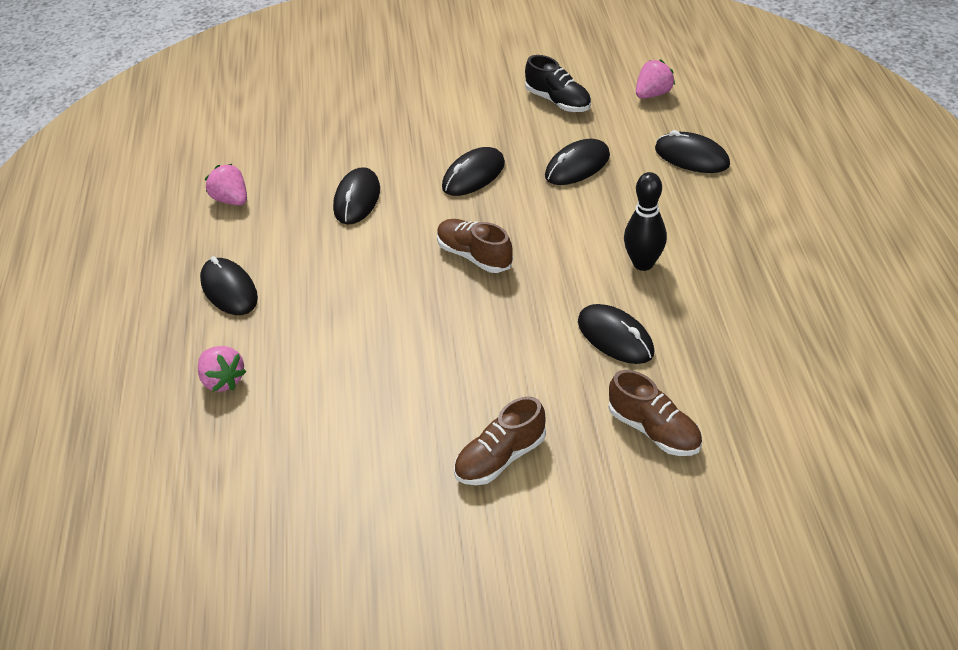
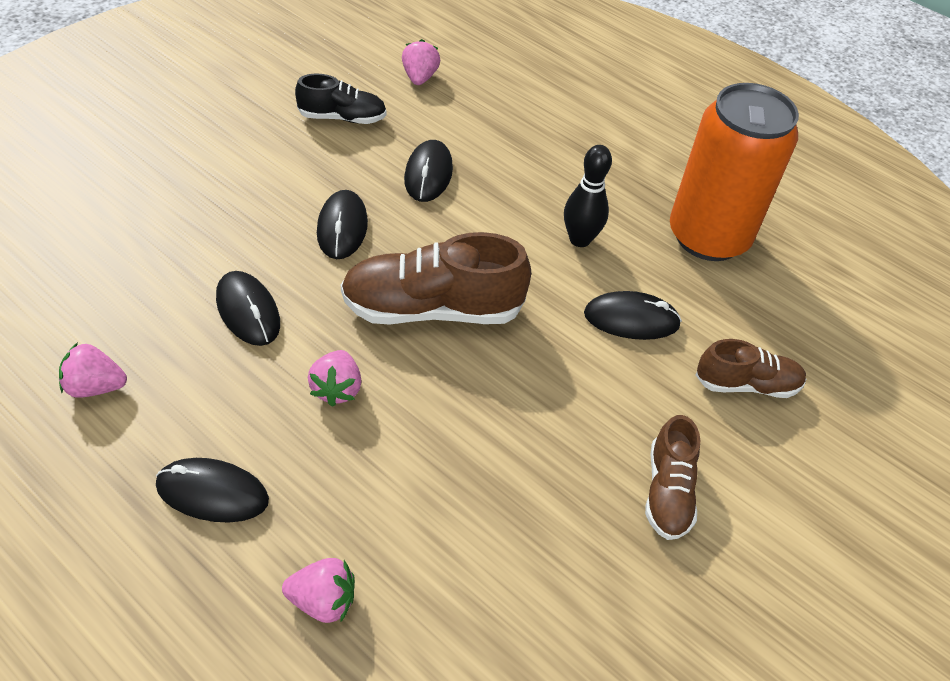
camera: 50 degrees left, 5 degrees up
brown shoe [437,219,513,273] -> brown shoe [341,232,531,325], size x1.72
black mouse [655,130,730,173] -> none
none -> pink strawberry [308,350,362,407]
none -> orange can [670,83,799,261]

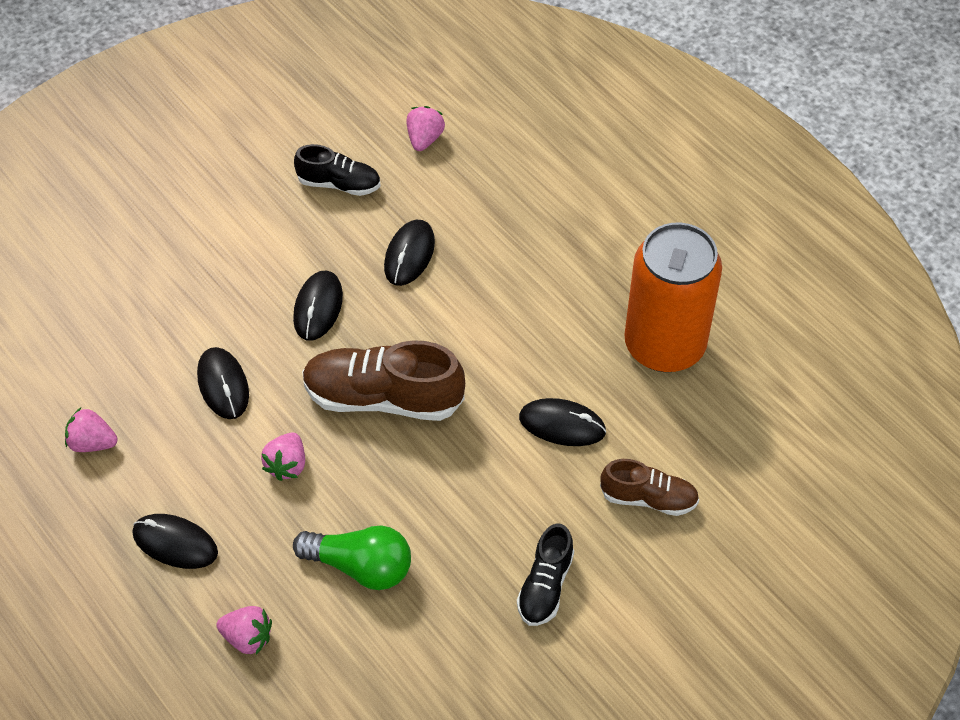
camera: 15 degrees right, 5 degrees up
black bowling pin [564,145,612,247] -> none
brown shoe [645,415,700,540] -> black shoe [517,523,574,626]
none -> green light bulb [293,526,411,590]

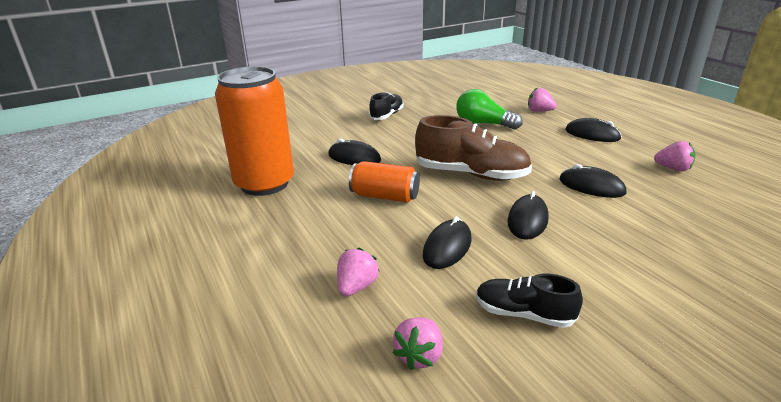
camera: 170 degrees left, 25 degrees down
black mouse [197,347,249,419] -> black mouse turned 45 degrees counterclockwise [559,164,626,198]
pink strawberry [261,432,305,481] -> pink strawberry moved to [337,248,379,296]
brown shoe [600,459,699,516] -> none
none -> orange can [349,161,420,203]

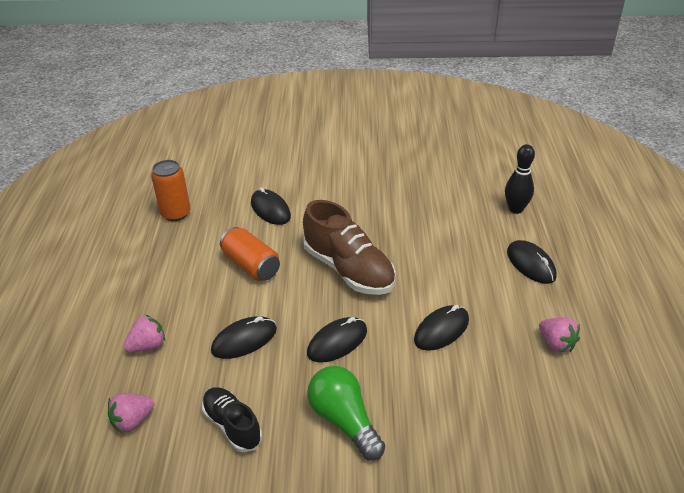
camera: 30 degrees right, 10 degrees up
orange can [215,66,294,196] -> orange can [151,160,191,221], size x0.55
black shoe [369,92,404,120] -> none
green light bulb [456,89,523,130] -> green light bulb moved to [307,366,385,460]
pink strawberry [528,87,557,112] -> black bowling pin [505,144,535,214]
black mouse [559,164,626,198] -> black mouse turned 75 degrees clockwise [414,305,469,351]

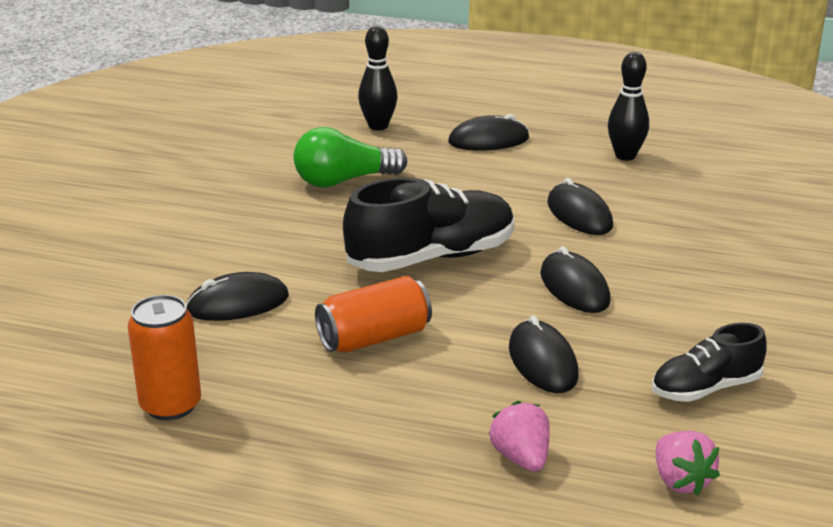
camera: 75 degrees left, 10 degrees down
brown shoe [303,200,396,295] -> black shoe [343,177,514,272]
green light bulb [307,366,385,460] -> green light bulb moved to [293,127,407,188]
pink strawberry [539,318,580,353] -> black bowling pin [608,52,649,161]

